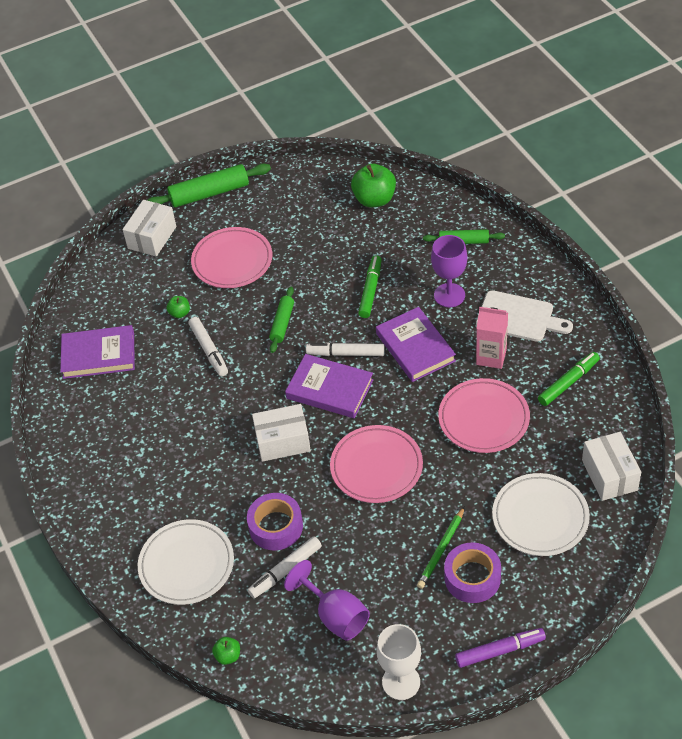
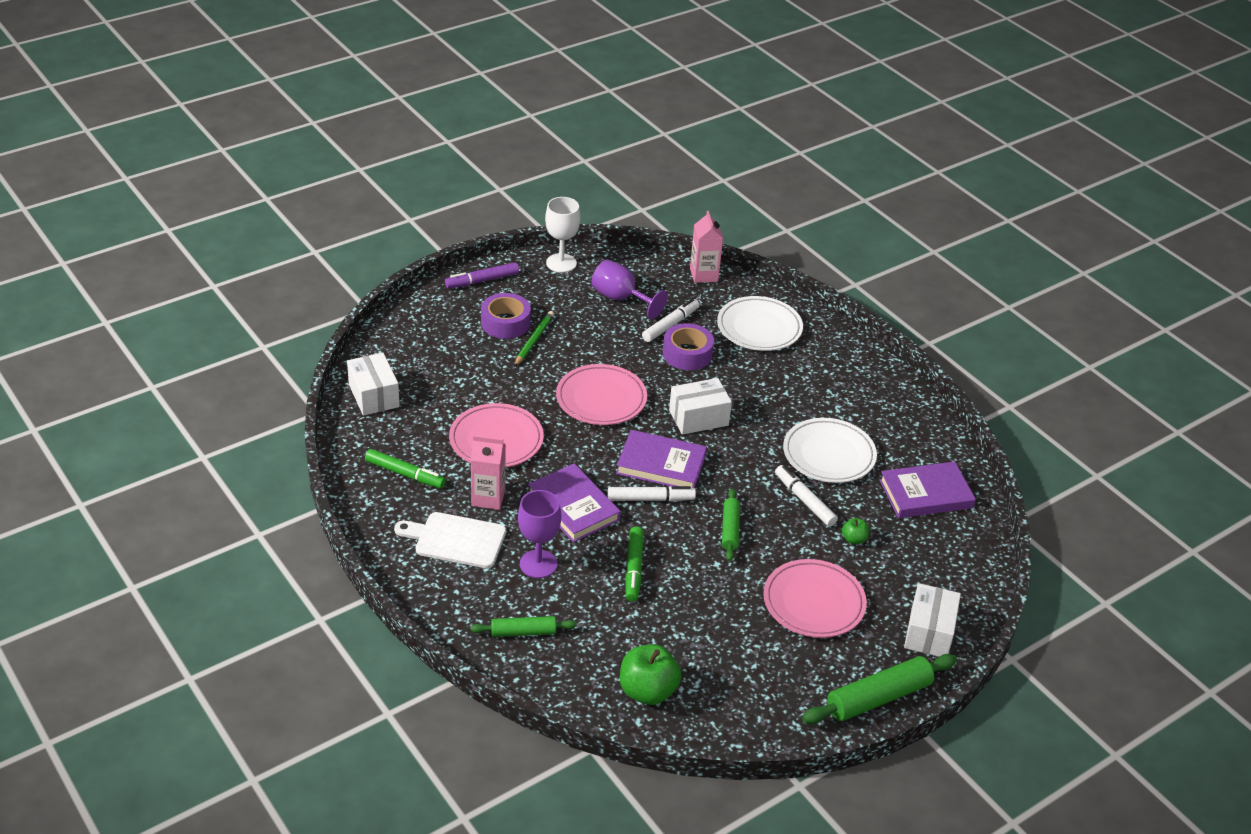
camera: 165 degrees right, 10 degrees down
green apple [212,637,240,665] -> pink carton [690,211,723,283]
white plate [492,473,590,556] -> white plate moved to [783,418,877,483]
green marker [538,352,600,406] -> green marker turned 105 degrees counterclockwise [365,449,446,488]

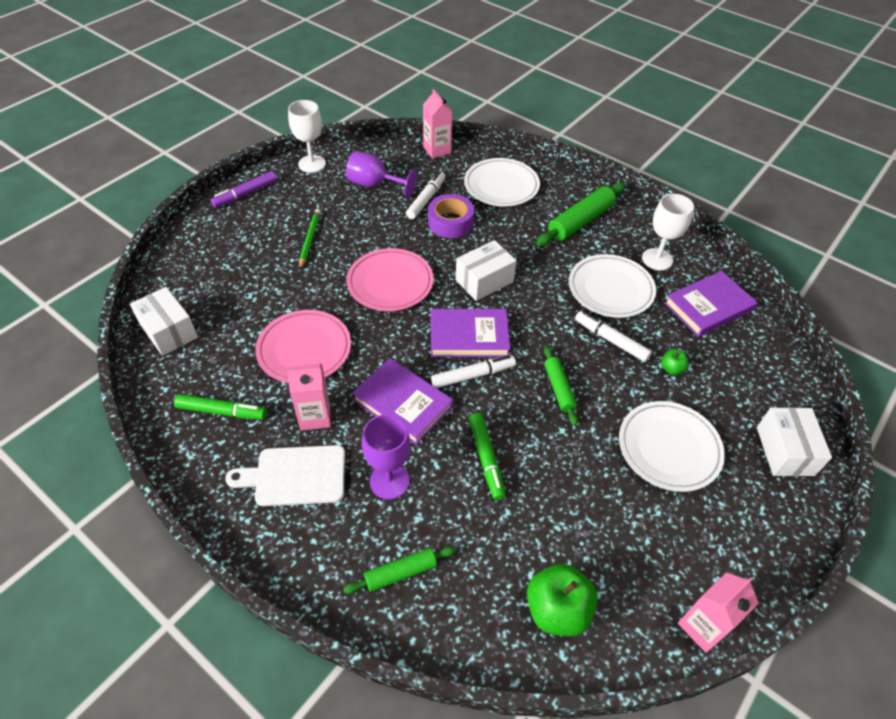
camera: 15 degrees left, 10 degrees up
purple tape [481,293,531,339] -> none
pink plate [763,559,867,638] -> white plate [619,401,725,492]
green rolling pin [802,654,957,724] -> green rolling pin moved to [536,182,625,246]
none -> white goblet [642,194,694,270]
none -> pink carton [678,572,759,653]

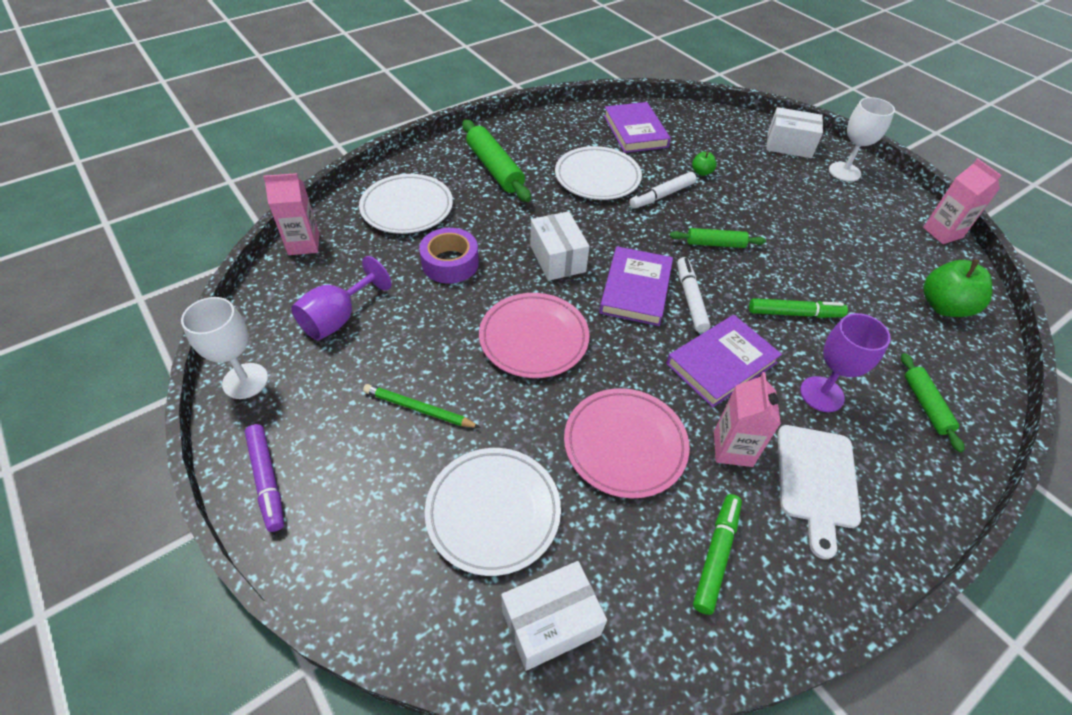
camera: 75 degrees left, 0 degrees up
white marker [406,172,445,219] -> none
white plate [619,401,725,492] -> white plate moved to [425,448,561,576]
white goblet [642,194,694,270] -> white goblet moved to [829,97,895,182]

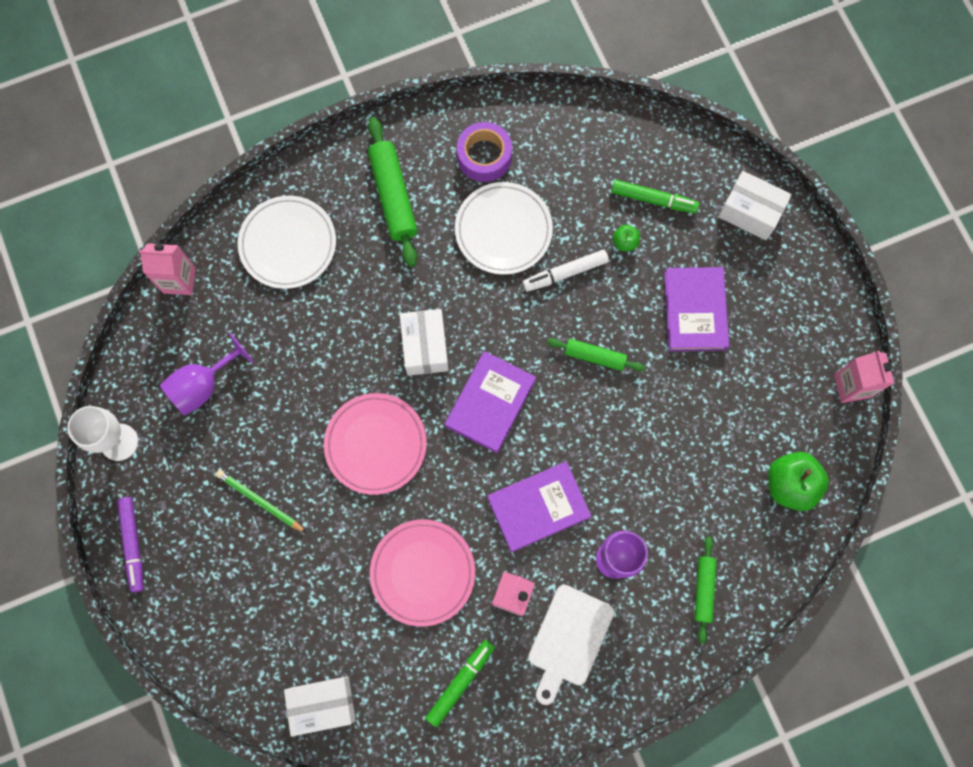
camera: 15 degrees right, 25 degrees up
purple tape [419,228,479,284] -> purple tape moved to [457,122,512,182]
white plate [425,448,561,576] -> none
purple book [604,102,671,153] -> purple book moved to [664,267,729,351]
white marker [677,257,711,333] -> none
green marker [749,298,848,318] -> green marker moved to [611,180,699,213]
white goblet [829,97,895,182] -> none

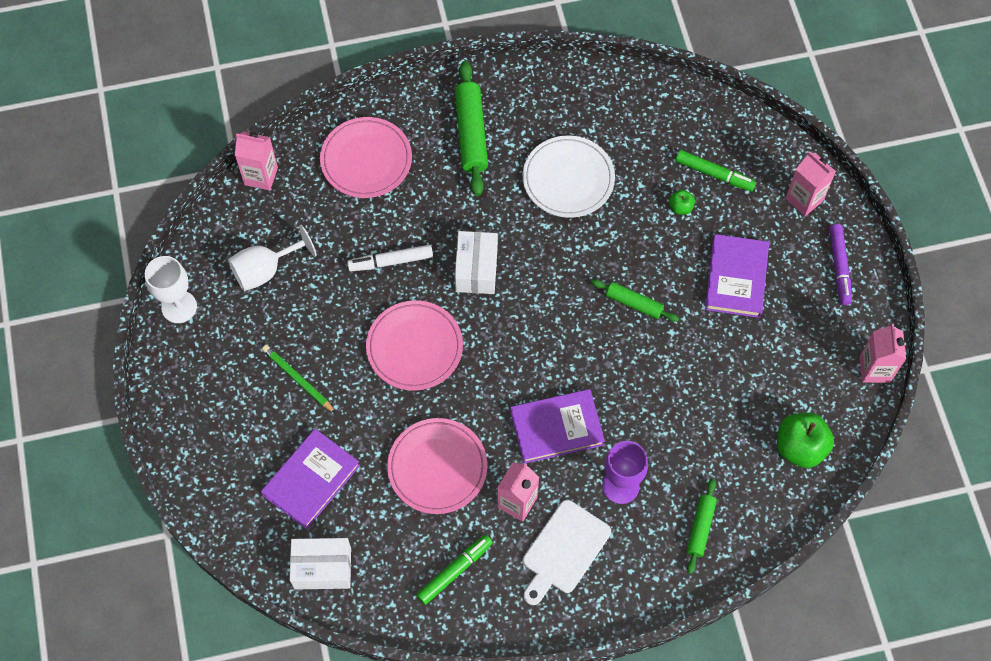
camera: 10 degrees right, 10 degrees down
purple marker [117,497,144,593] -> purple marker moved to [829,224,852,305]
purple goblet [160,333,254,416] -> white goblet [228,225,317,291]
white plate [238,196,336,289] -> pink plate [320,117,412,198]
purple book [445,351,536,453] -> purple book moved to [261,429,360,529]
purple tape [457,122,512,182] -> none
white marker [523,250,609,292] -> white marker moved to [347,245,433,272]
white box [718,171,792,240] -> pink carton [785,151,836,216]

